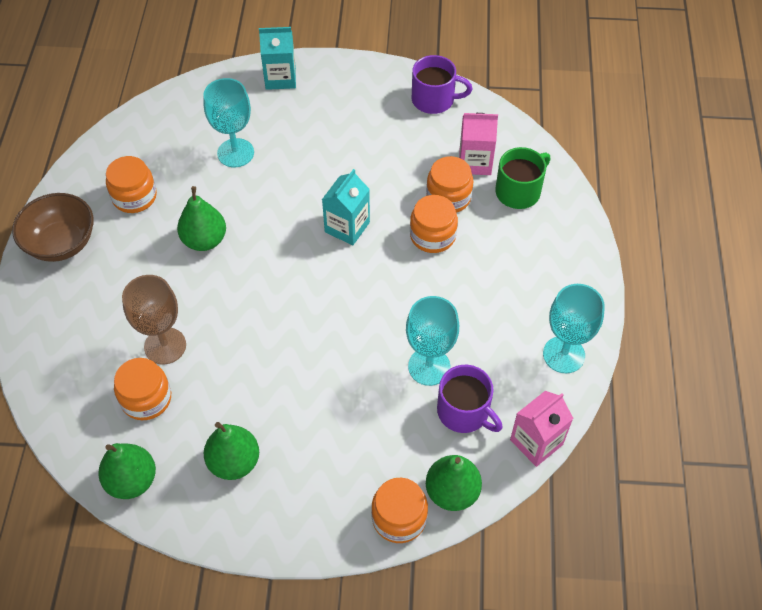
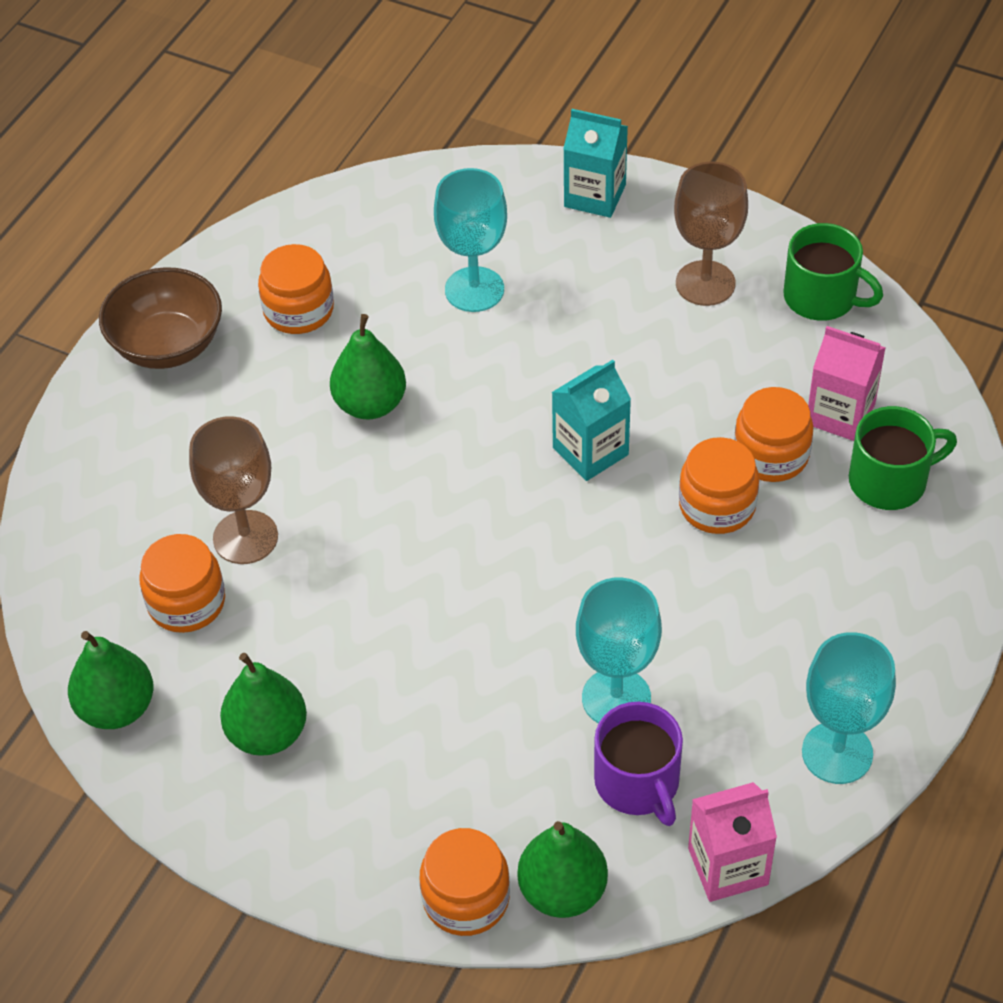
camera: 25 degrees right, 5 degrees down
purple mug [412,55,473,114] -> green mug [783,223,883,321]
none -> brown goblet [674,162,748,306]

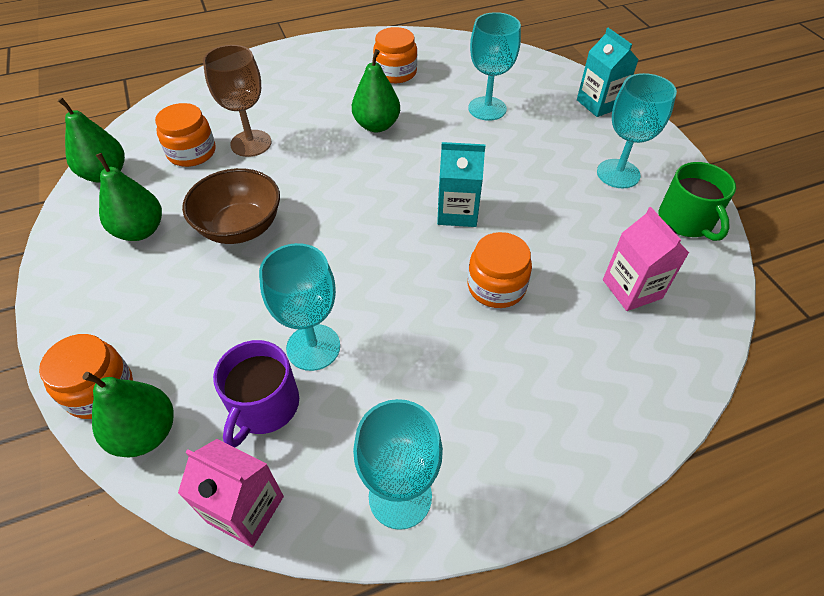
camera: 40 degrees right, 0 degrees up
brown bowl [99,267,222,369] -> brown bowl moved to [182,168,280,244]
brown goblet [674,162,748,306] -> turquoise goblet [597,73,677,188]
orange jar [734,387,813,482] -> none
green mug [849,406,957,510] -> none

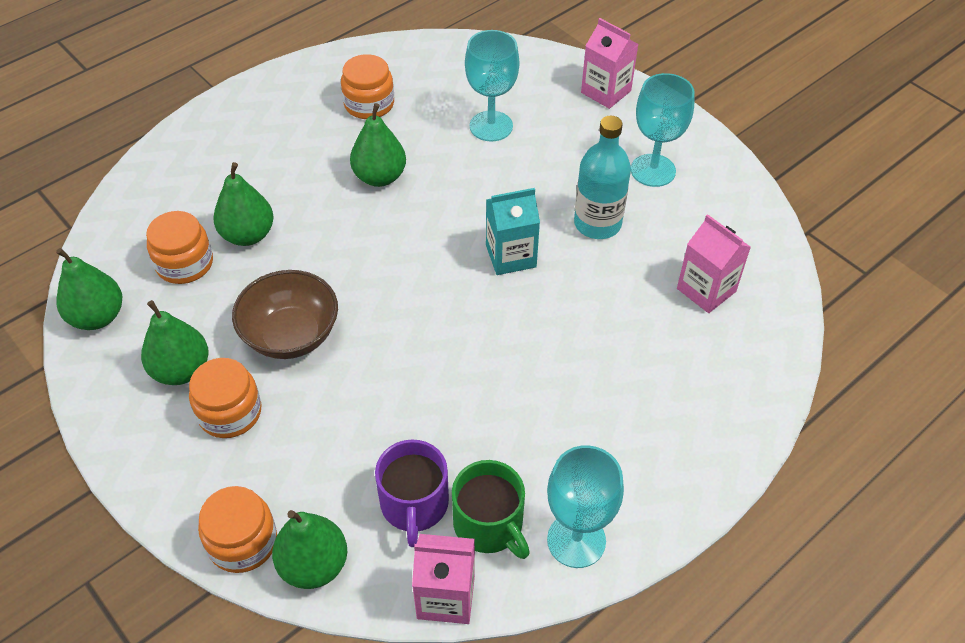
camera: 20 degrees left, 0 degrees up
brown goblet [203,45,271,157] -> green pear [213,162,274,246]
turquoise goblet [259,243,340,371] -> none
orange jar [468,232,532,308] -> orange jar moved to [189,358,262,438]
turquoise carton [577,28,639,117] -> pink carton [581,18,638,109]
green mug [659,162,736,241] -> green mug moved to [452,460,530,559]
none -> turquoise bottle [574,116,631,239]

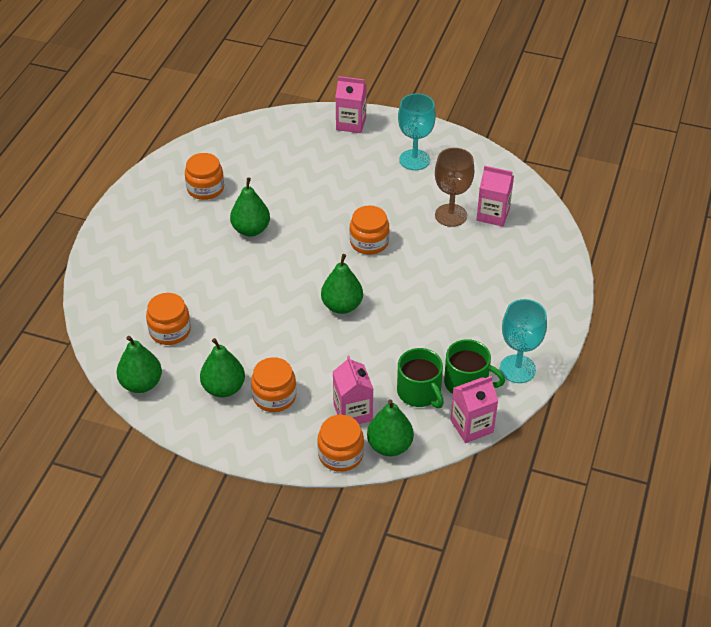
camera: 30 degrees left, 5 degrees down
green pear [213,162,274,246] -> green pear moved to [321,254,363,314]
brown bowl [232,270,338,359] -> none
purple mug [375,439,449,547] -> green mug [397,348,444,408]
turquoise goblet [465,30,519,142] -> none
turquoise carton [486,188,540,275] -> orange jar [350,205,389,254]
turquoise bottle [574,116,631,239] -> none
none -> pink carton [333,355,373,424]
none -> brown goblet [435,148,474,227]

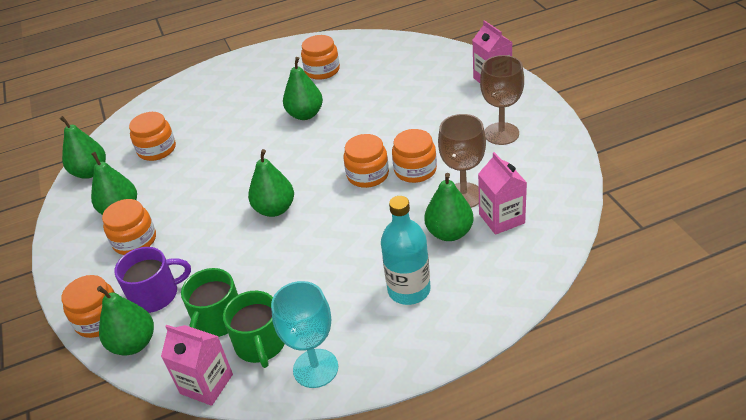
camera: 55 degrees right, 5 degrees down
pink carton [333,355,373,424] -> purple mug [114,247,191,313]
turquoise goblet [398,93,436,170] -> brown goblet [480,55,524,145]
none -> turquoise bottle [381,196,431,305]
none -> orange jar [392,129,437,183]
none -> green pear [424,173,474,241]

